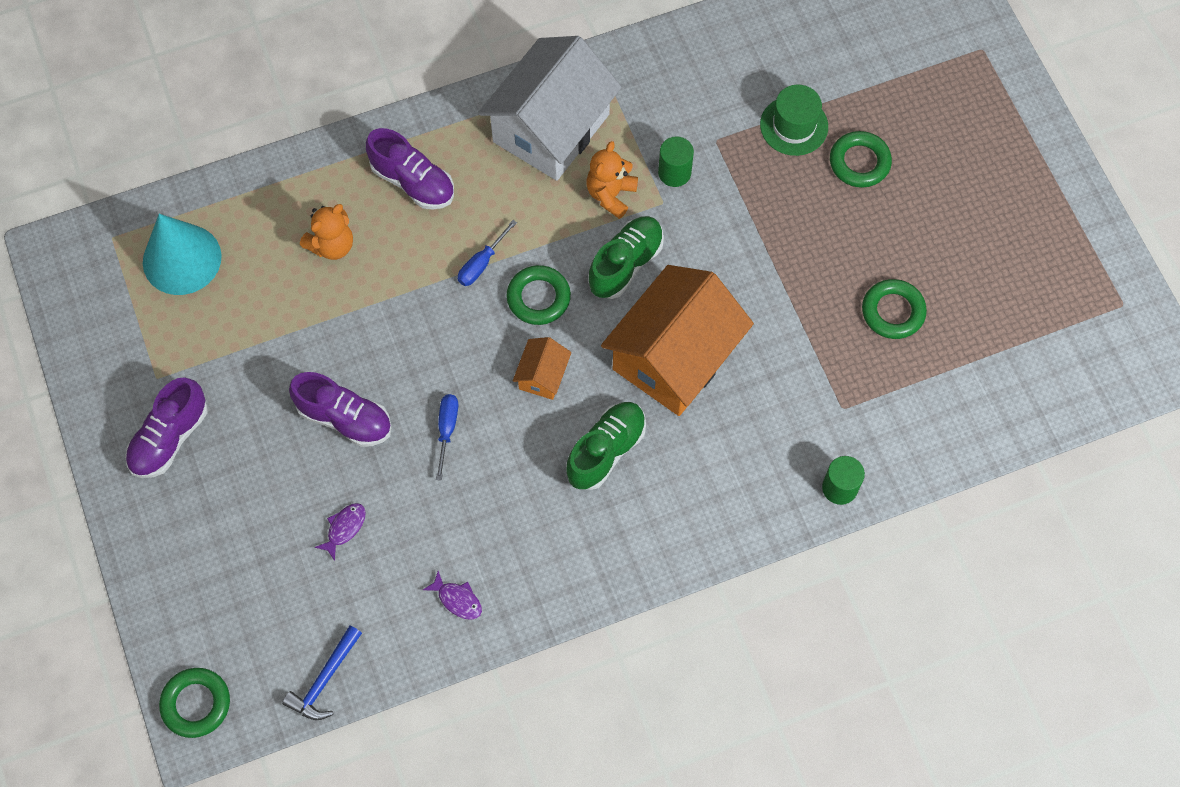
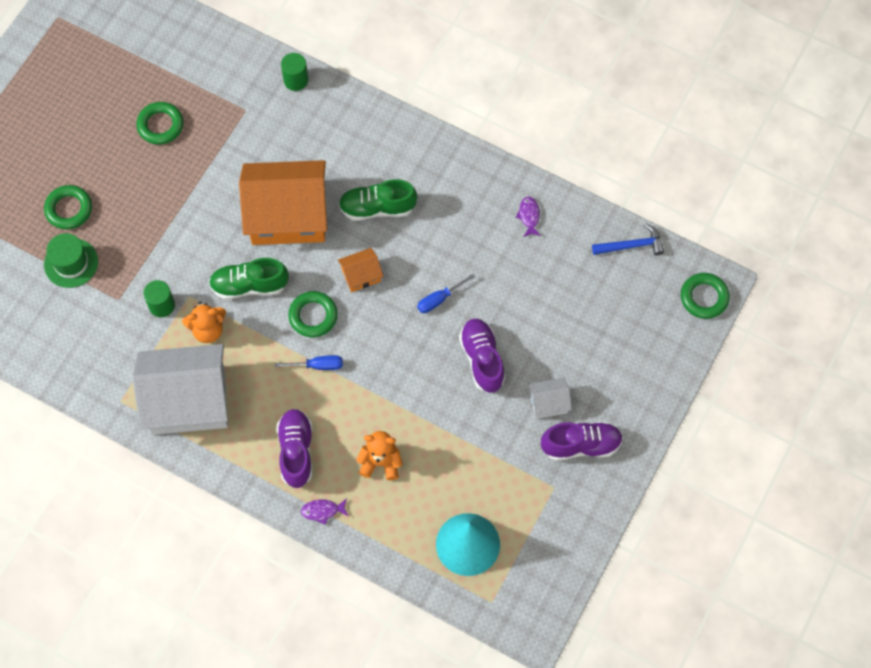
camera: 130 degrees left, 0 degrees up
purple fish [315,503,366,561] -> purple fish moved to [301,498,349,525]
none -> white house [528,378,572,419]

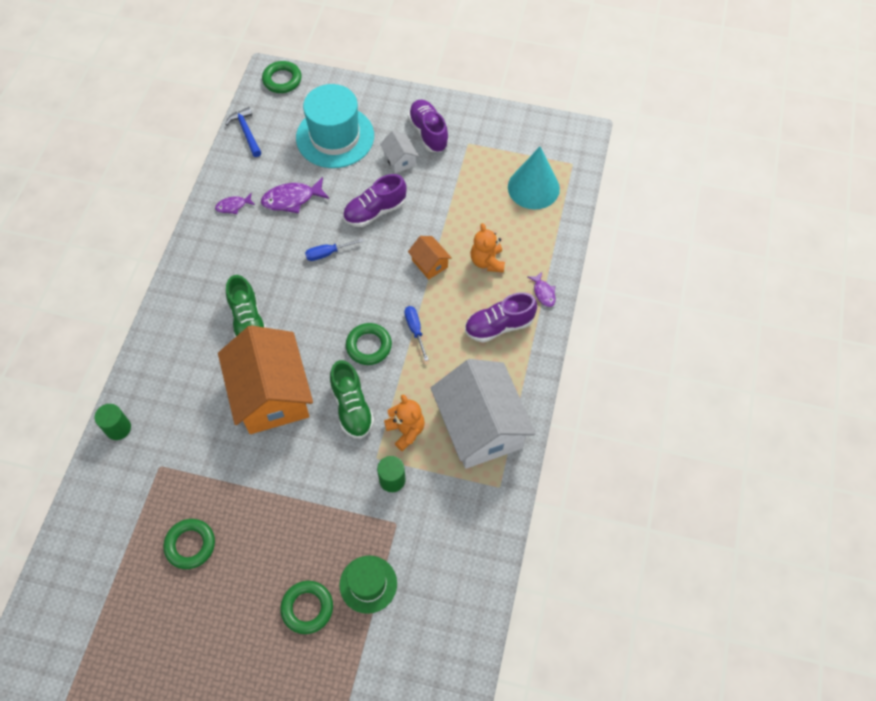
camera: 105 degrees left, 5 degrees down
orange house [338,248,383,292] -> orange house moved to [408,236,452,280]
blue screwdriver [417,274,475,313] -> blue screwdriver turned 120 degrees clockwise [305,238,364,261]
none -> purple fish [261,177,329,213]
none -> turquoise hat [296,84,374,168]

